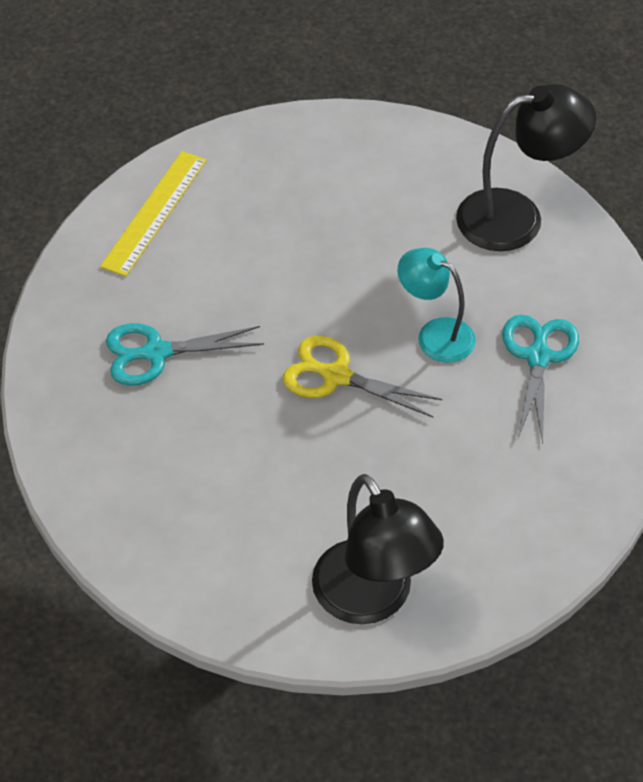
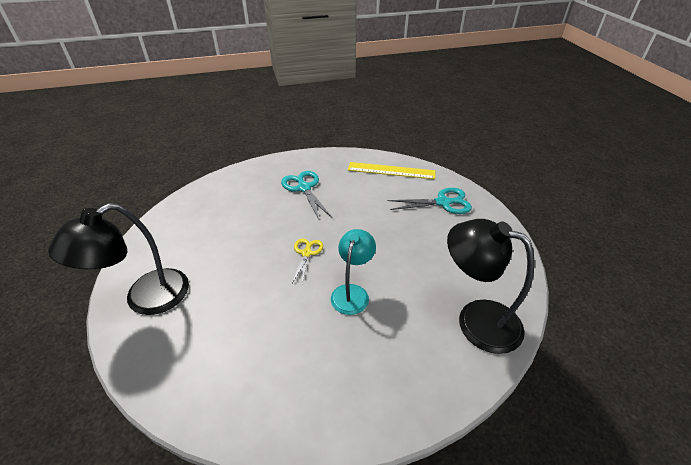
camera: 75 degrees right, 10 degrees down
yellow scissors [283,336,442,417] -> yellow scissors [292,238,323,284], size x0.65
black lamp [456,84,596,251] -> black lamp turned 150 degrees clockwise [447,219,535,354]
turquoise scissors [502,315,579,443] -> turquoise scissors moved to [388,188,472,214]

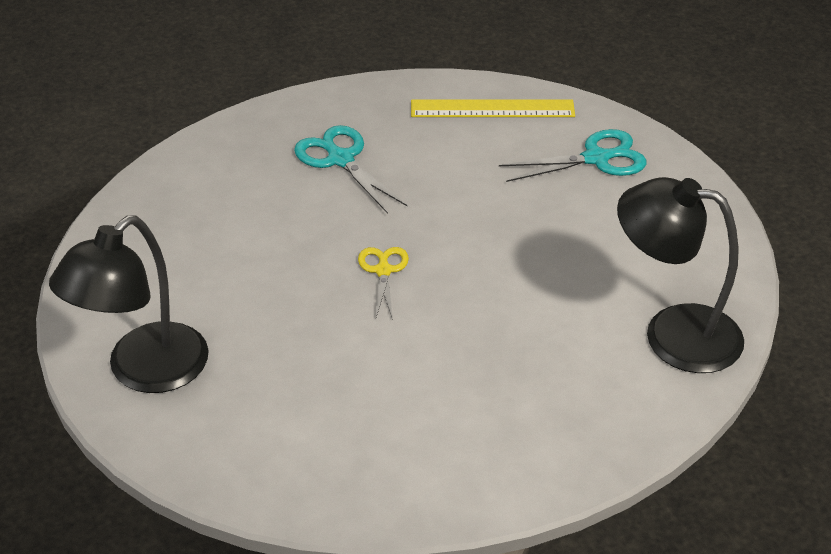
camera: 10 degrees left, 0 degrees up
turquoise lamp [331,229,376,315] -> none

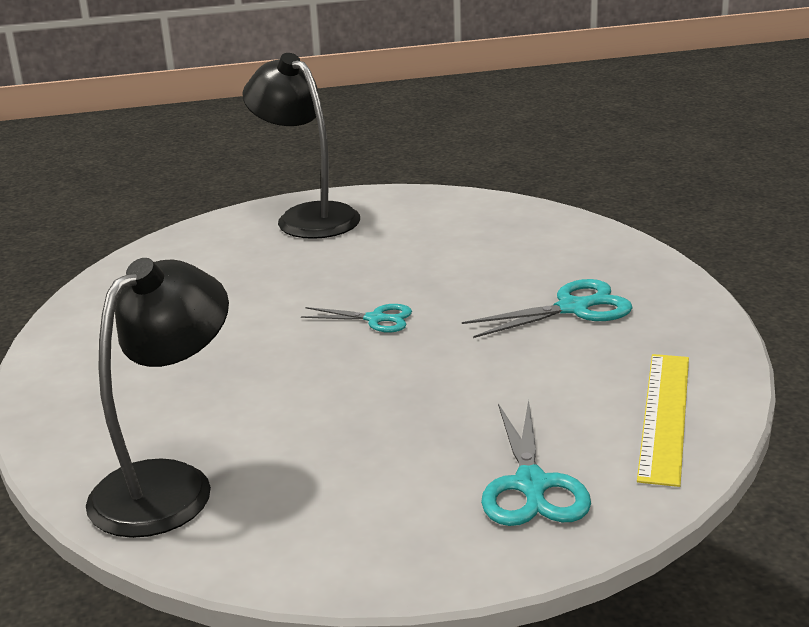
camera: 105 degrees right, 15 degrees down
yellow scissors [358,247,409,320] -> turquoise scissors [301,304,412,333]

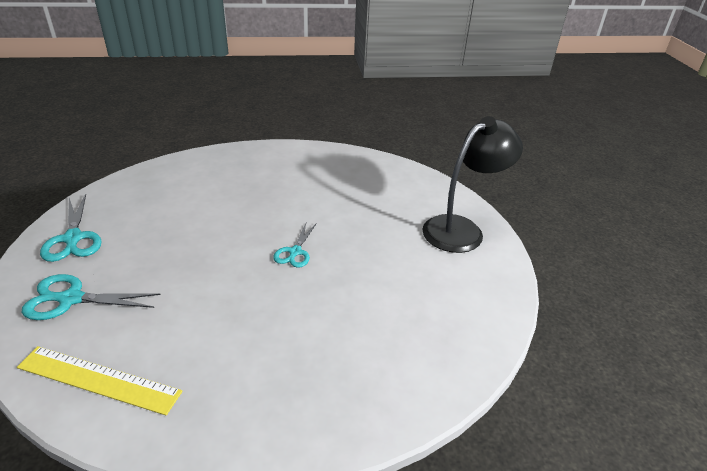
camera: 90 degrees right, 10 degrees up
black lamp [86,258,229,538] -> none
turquoise scissors [462,279,633,338] -> turquoise scissors moved to [40,194,102,262]

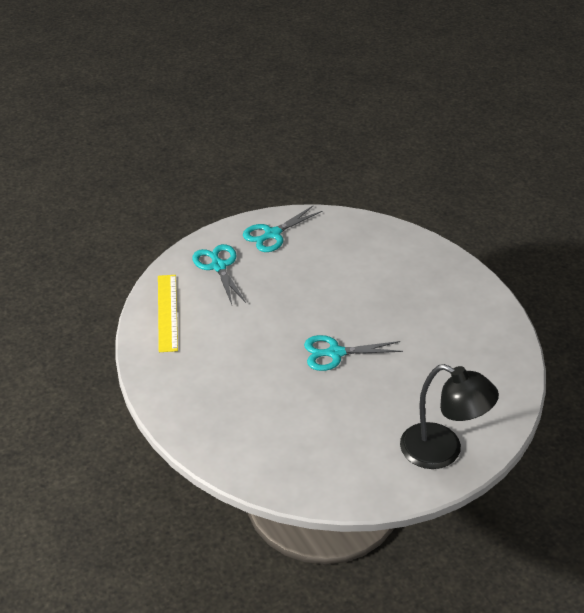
camera: 70 degrees right, 5 degrees up
turquoise scissors [273,224,316,268] -> turquoise scissors [304,335,403,371], size x1.54

